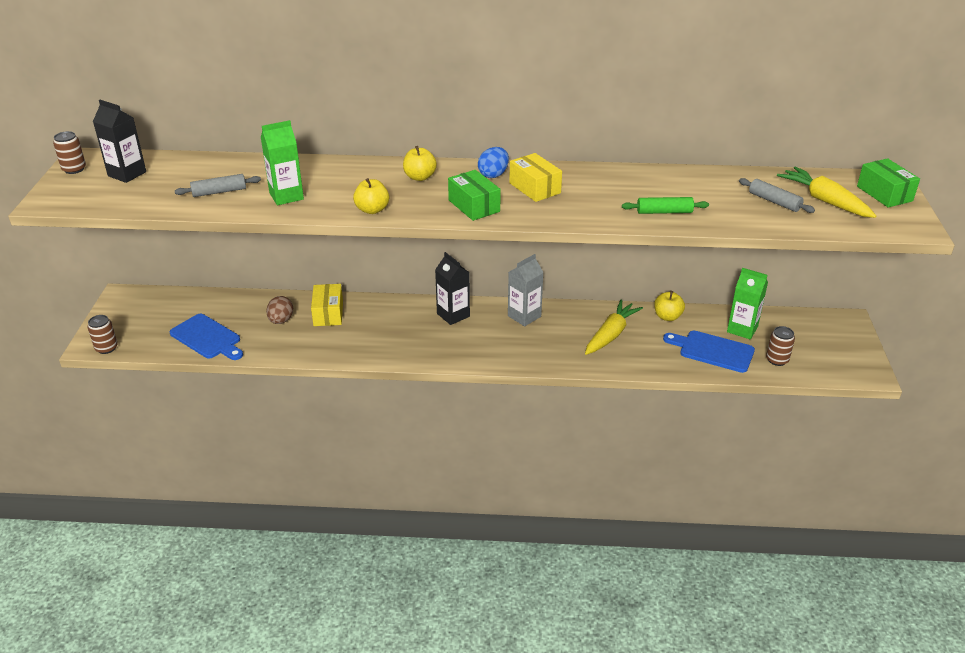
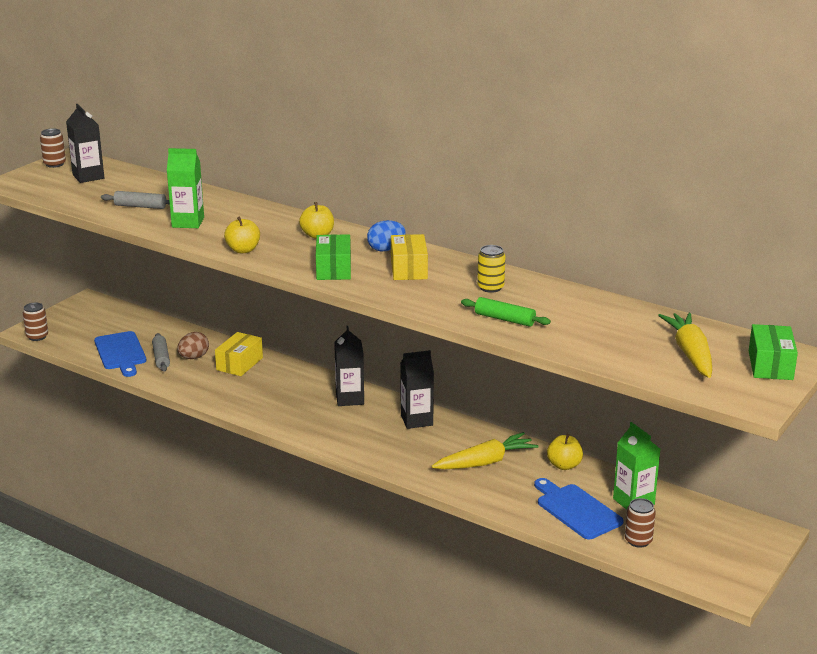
camera: 30 degrees right, 10 degrees down
grey carton [508,254,544,326] -> black carton [401,350,434,429]
grey rolling pin [739,178,815,213] -> grey rolling pin moved to [152,333,170,372]
none -> yellow can [477,245,505,293]

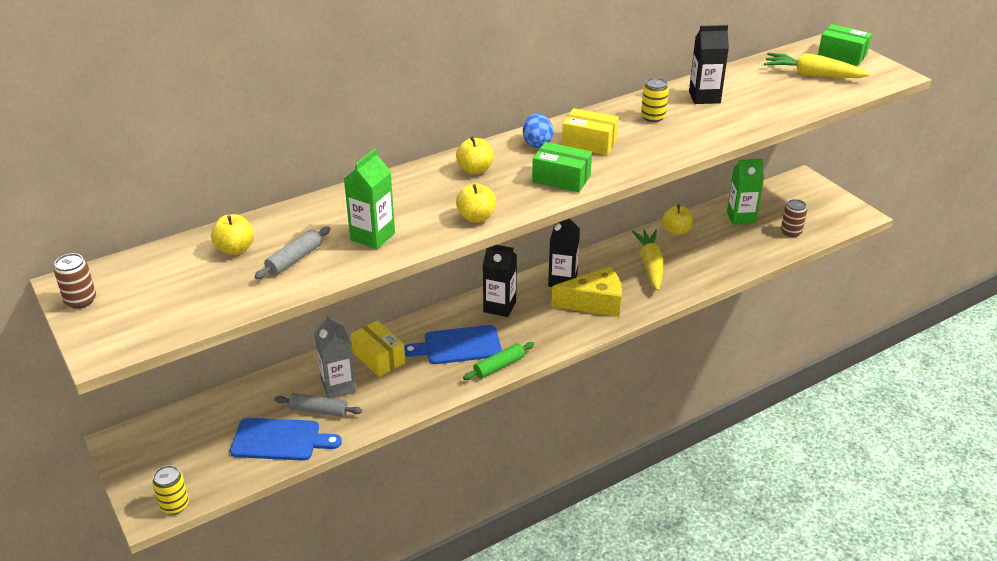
camera: 65 degrees left, 10 degrees up
brown can [23,303,48,341] -> yellow can [152,465,189,515]
black carton [66,104,104,183] -> black carton moved to [689,25,729,104]
brown egg [177,332,209,359] -> grey carton [314,314,356,399]
green rolling pin [461,297,551,327] -> green rolling pin moved to [463,342,534,380]
blue cutting board [534,478,624,539] -> blue cutting board moved to [404,325,502,364]
none -> yellow apple [211,214,254,255]
none -> yellow cheese [551,267,622,317]

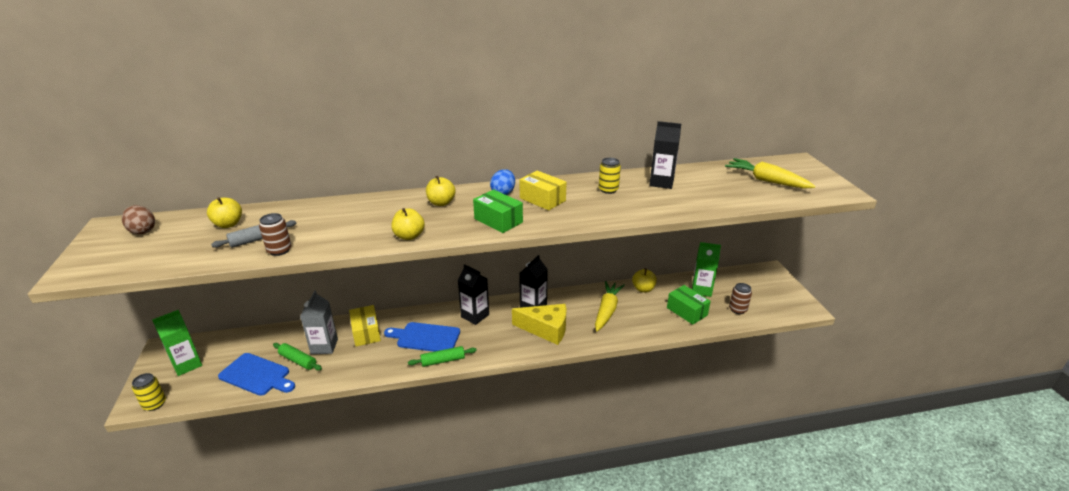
camera: 20 degrees right, 5 degrees down
brown can [54,253,96,309] -> brown can moved to [259,213,292,256]
grey rolling pin [274,393,362,417] -> green rolling pin [273,343,322,371]
green carton [344,149,395,249] -> green carton moved to [152,310,202,376]
green box [818,24,872,65] -> green box moved to [667,285,711,325]
none -> brown egg [122,205,155,234]

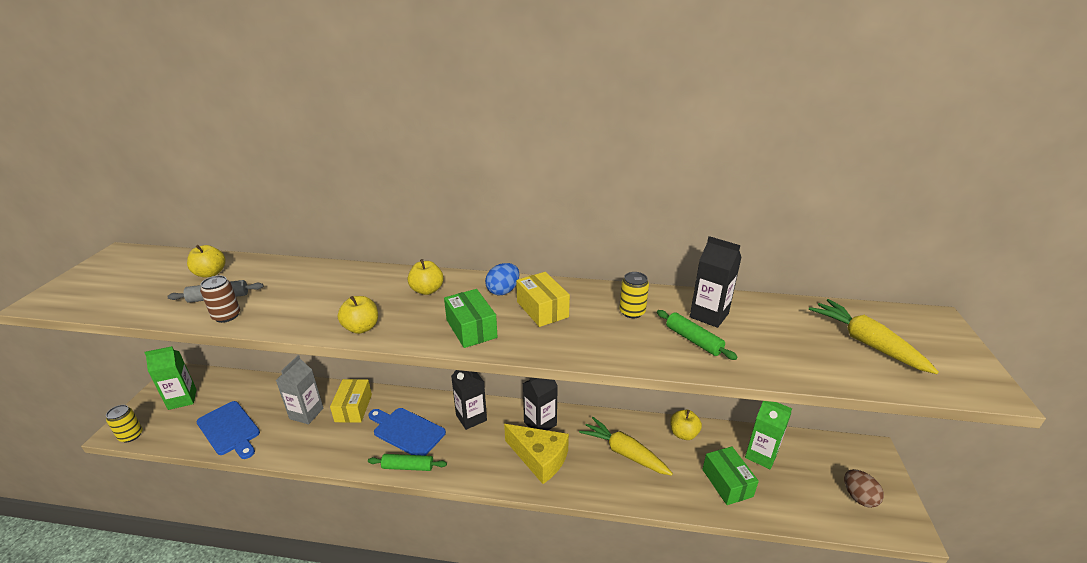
camera: 20 degrees right, 0 degrees up
brown egg [122,205,155,234] -> brown egg moved to [844,469,884,508]
green rolling pin [273,343,322,371] -> green rolling pin moved to [657,310,738,360]
yellow carrot [595,281,625,331] -> yellow carrot turned 90 degrees counterclockwise [579,417,673,476]
brown can [729,283,752,314] -> none

